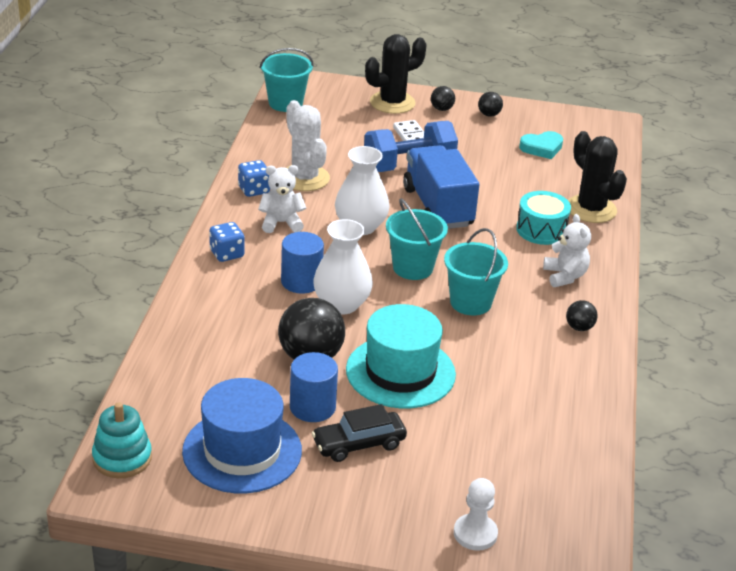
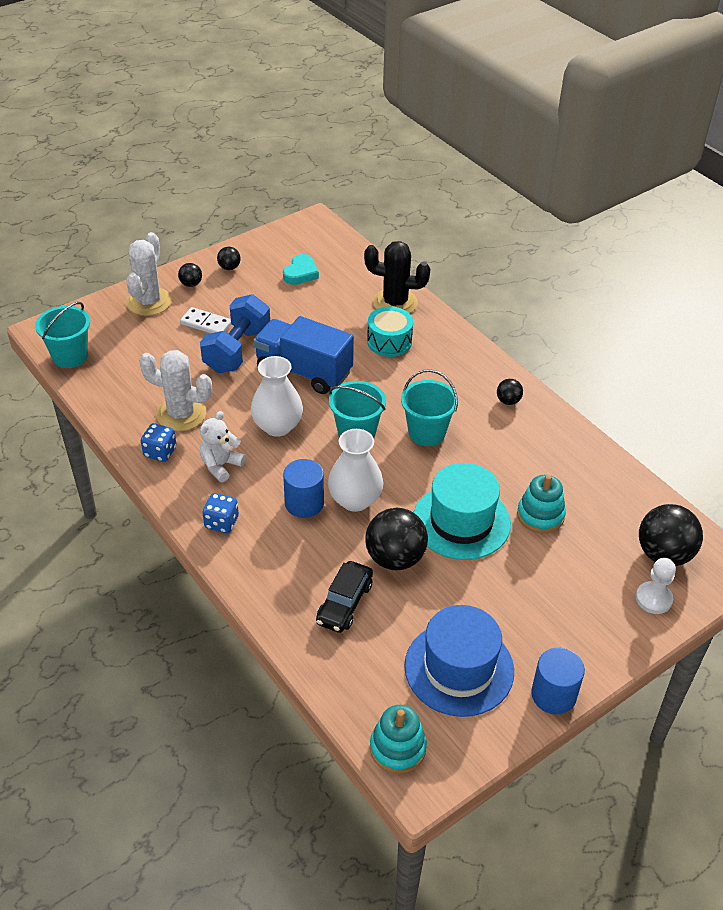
camera: 45 degrees left, 10 degrees up
blue cylinder [290,352,338,422] -> blue cylinder moved to [531,648,585,714]
black car [312,404,407,462] -> black car moved to [316,561,373,633]
black cactus [365,34,427,114] -> white cactus [126,232,172,316]
white teddy bear [543,214,591,287] -> none
none -> turquoise stacking toy [517,475,566,533]
none -> black ball [639,504,703,566]

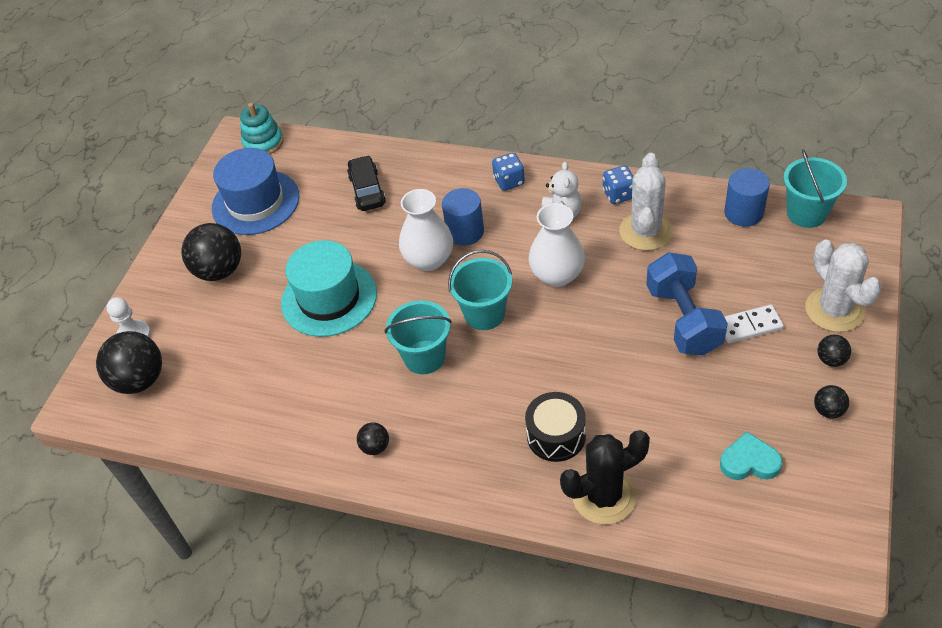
camera: 150 degrees right, 5 degrees up
white cactus [139,350,212,431] -> white cactus turned 60 degrees counterclockwise [619,153,673,251]
blue truck [253,316,354,394] -> none
turquoise heart [283,254,319,285] -> turquoise heart turned 105 degrees clockwise [720,432,782,480]
black ball [365,508,428,570] -> black ball moved to [181,223,241,281]
turquoise drum [367,306,413,357] -> black drum [525,392,586,462]
turquoise stacking toy [517,475,566,533] -> none
blue cylinder [531,648,585,714] -> blue cylinder moved to [724,168,770,227]

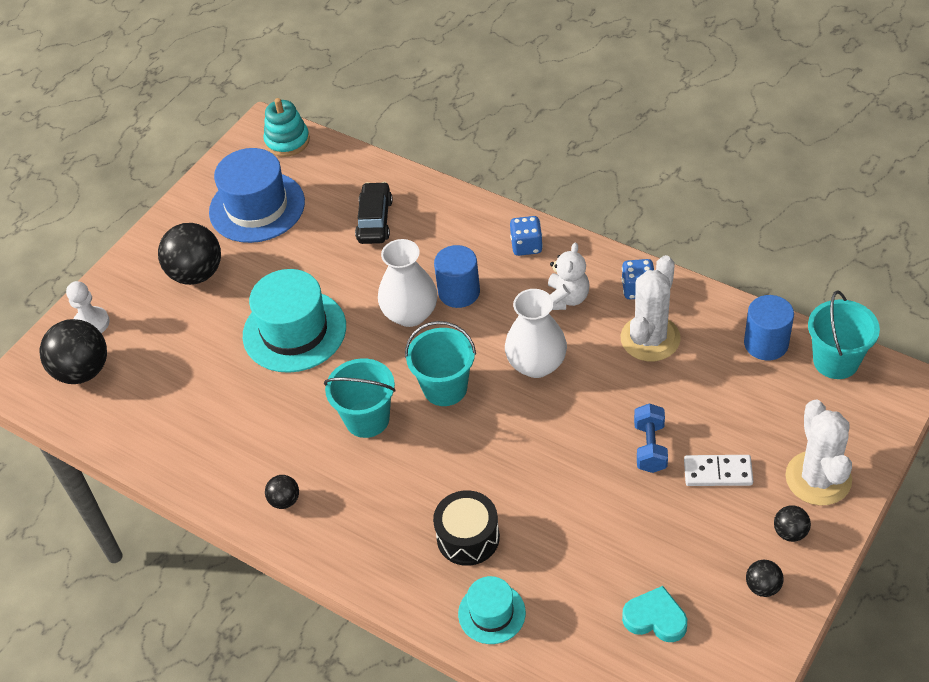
camera: 15 degrees right, 0 degrees up
black cactus [560,430,650,525] -> turquoise hat [458,576,526,644]
blue dumbbell [646,252,728,355] -> blue dumbbell [634,403,668,473], size x0.58

